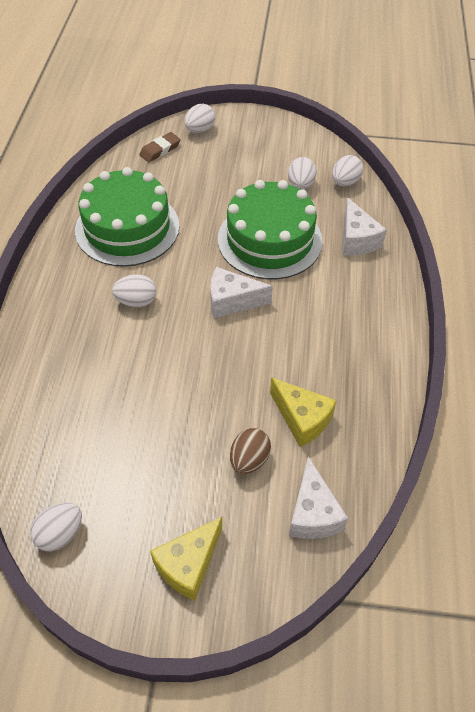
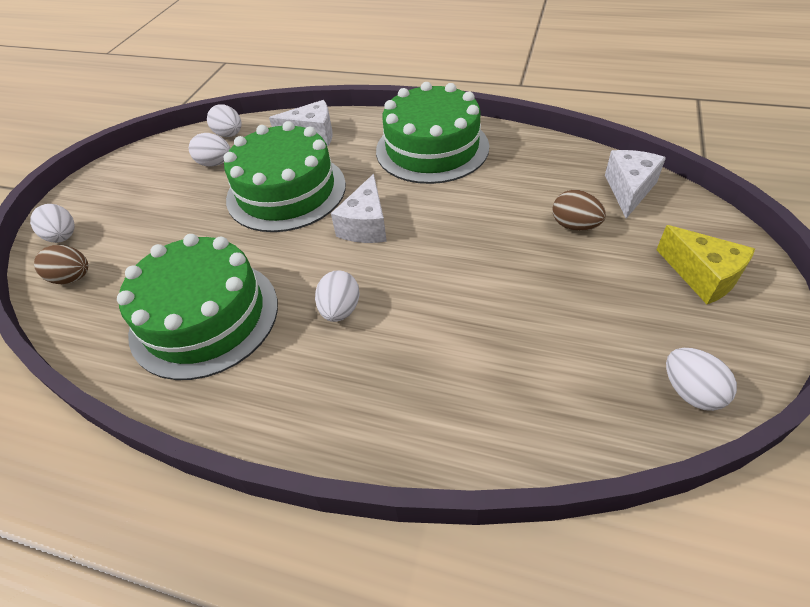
camera: 75 degrees left, 5 degrees down
brown eraser [139,132,180,162] -> brown egg [34,245,88,284]
yellow cheese [270,377,337,447] -> none
white cheese [289,457,348,539] -> white cheese turned 75 degrees counterclockwise [605,150,666,219]
none -> green cake [376,82,489,184]

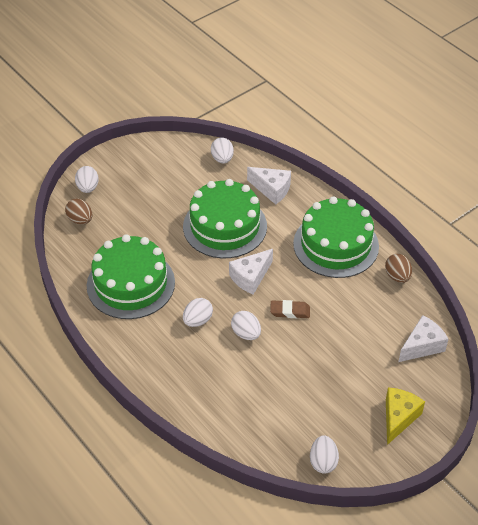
camera: 30 degrees right, 0 degrees up
white egg [189,133,230,167] -> white egg moved to [231,311,261,340]
brown egg [553,190,606,231] -> brown egg moved to [385,254,412,283]
yellow cheese [657,225,755,304] -> yellow cheese turned 150 degrees counterclockwise [386,388,425,445]
none -> brown eraser [270,300,310,318]

